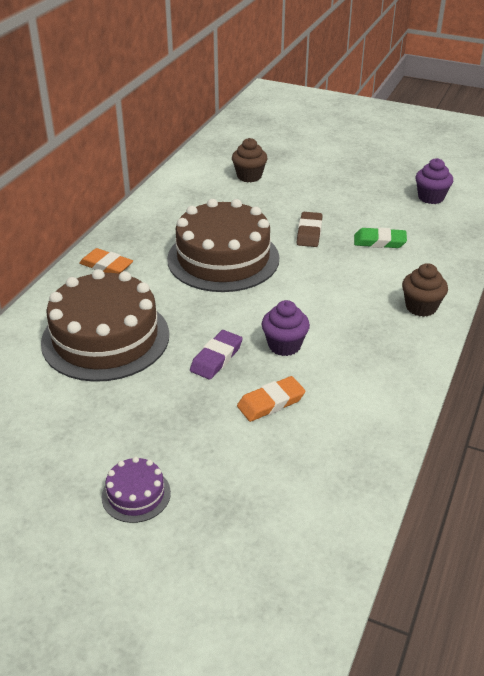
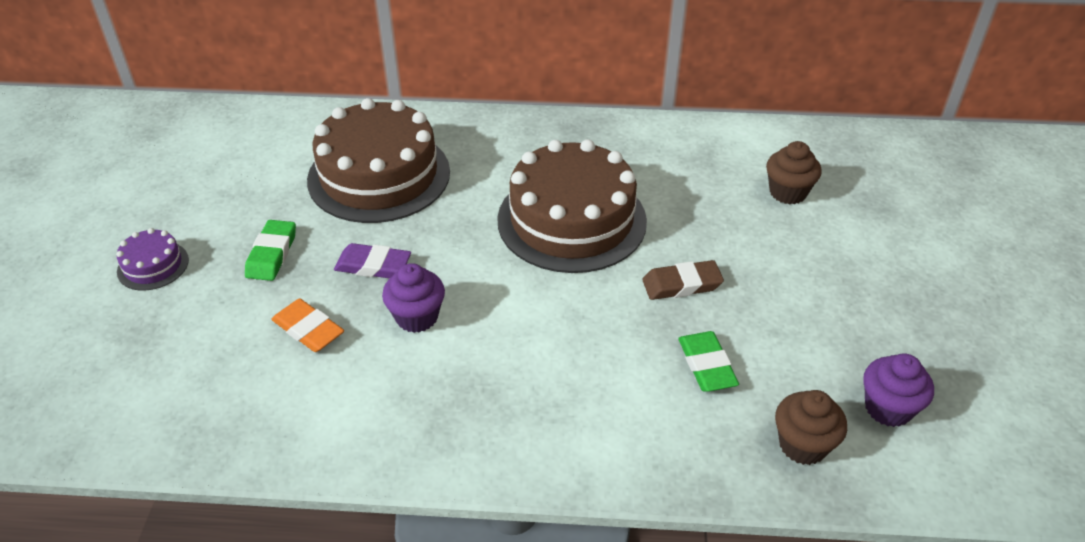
camera: 70 degrees right, 5 degrees up
orange eraser [79,248,133,274] -> none
brown cupcake [402,263,448,317] -> brown cupcake moved to [775,390,847,465]
none -> green eraser [245,220,296,281]

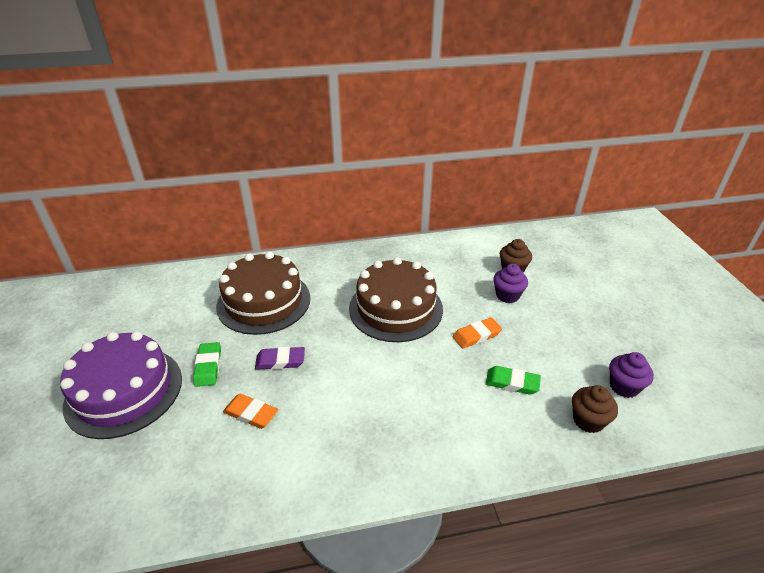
camera: 15 degrees left, 5 degrees down
purple cake [116,228,189,291] -> purple cake [60,331,182,439], size x2.28
purple cupcake [382,263,445,333] -> purple cupcake moved to [493,264,528,303]
brown eraser [642,260,724,300] -> orange eraser [453,317,502,349]
green eraser [678,331,739,392] -> green eraser turned 45 degrees counterclockwise [486,366,541,395]

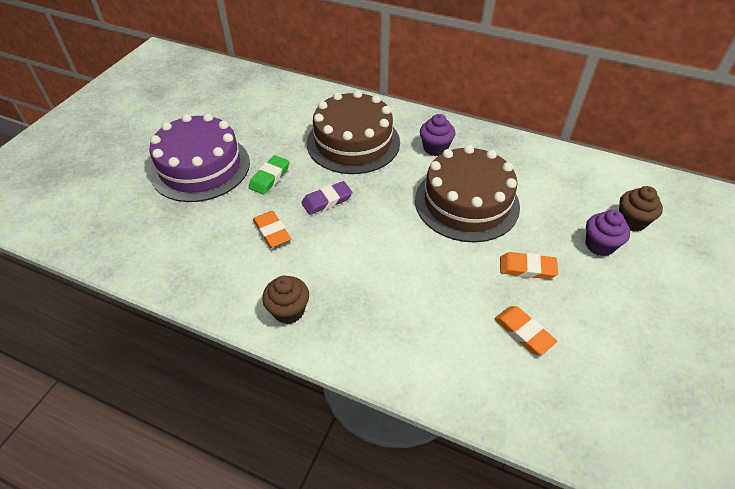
camera: 35 degrees right, 10 degrees up
purple eraser [255,347,305,370] -> purple eraser turned 60 degrees counterclockwise [301,181,353,215]
green eraser [486,366,541,395] -> orange eraser [494,306,557,355]
brown cupcake [572,385,618,433] -> brown cupcake moved to [262,276,309,324]
purple cupcake [609,352,654,398] -> purple cupcake moved to [420,114,455,156]

